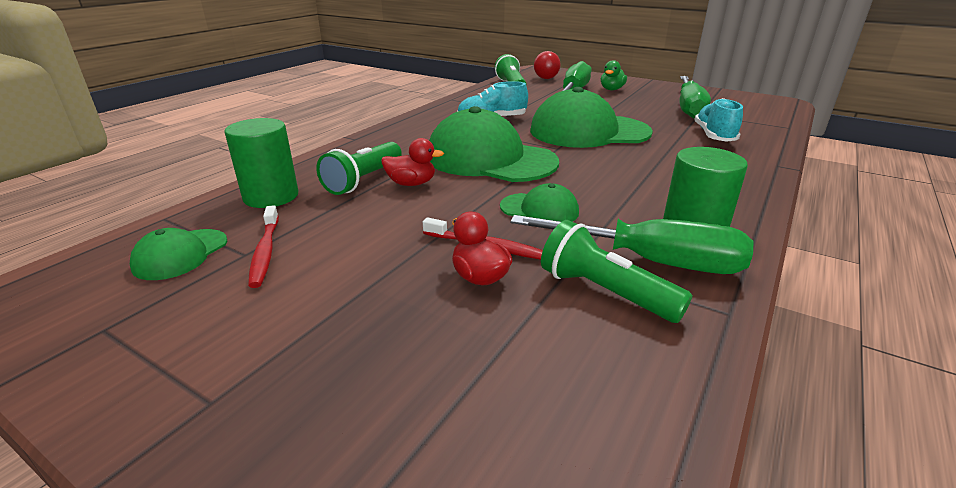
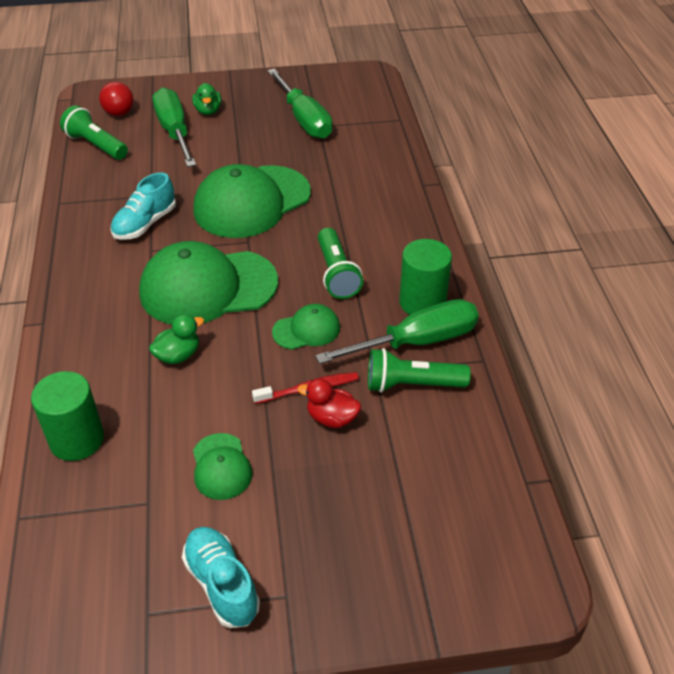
camera: 40 degrees left, 15 degrees up
green cap [130,228,227,280] -> green cap moved to [193,433,253,500]
red toothbrush [248,205,279,288] -> none
green flashlight [317,142,402,195] -> green flashlight moved to [318,228,363,299]
red duck [381,138,444,186] -> green duck [149,314,204,364]
turquoise shoe [694,98,743,142] -> turquoise shoe moved to [182,527,260,628]

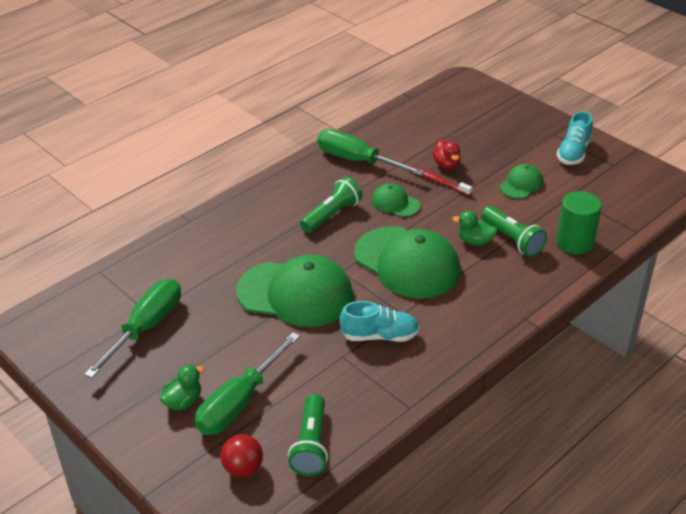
camera: 125 degrees left, 5 degrees down
green flashlight [368,348,471,393] -> green flashlight moved to [481,206,547,257]
green cylinder [399,239,452,315] -> none

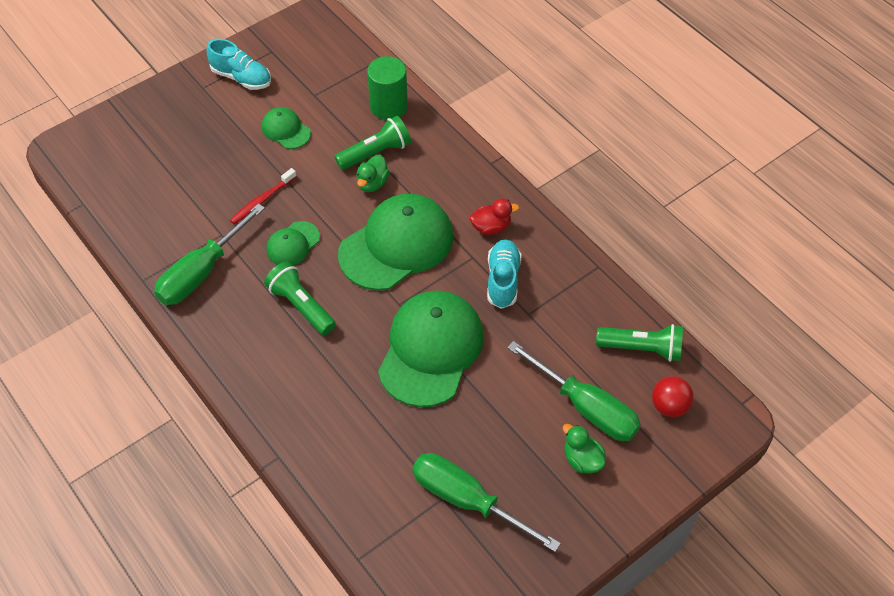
camera: 85 degrees left, 15 degrees up
red duck [432,140,461,169] -> red duck moved to [470,198,519,235]

